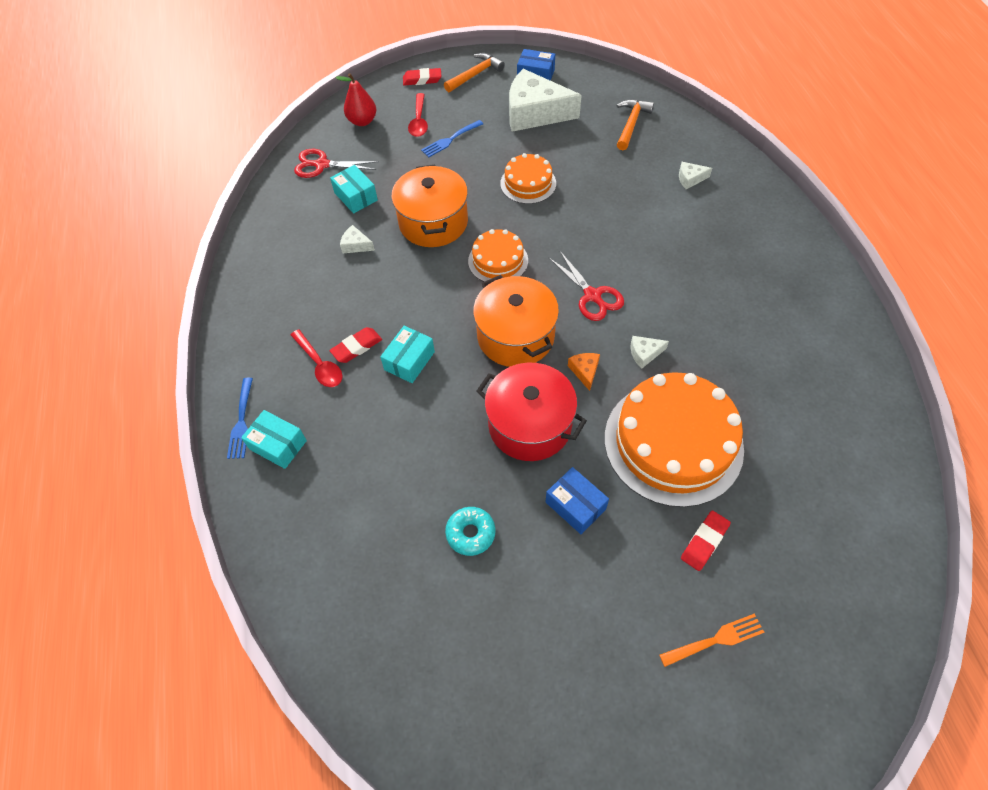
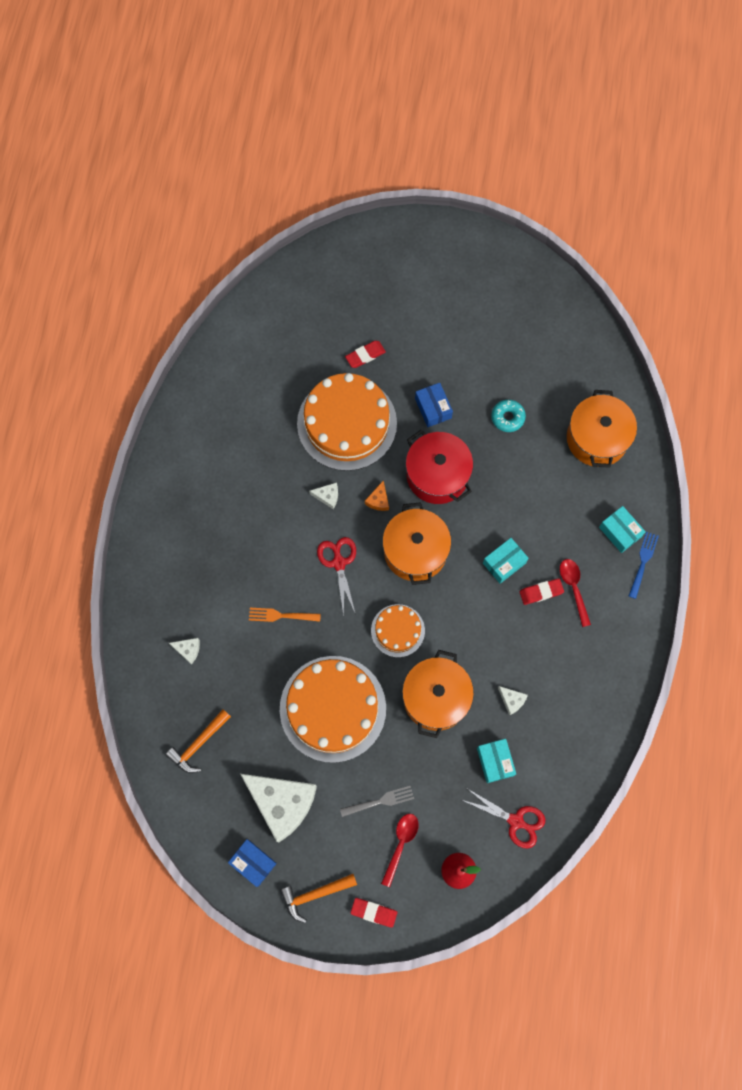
camera: 160 degrees left, 15 degrees up
blue fork [421,120,483,157] -> grey fork [340,786,414,817]
orange cake [500,153,556,204] -> orange cake [280,656,386,763], size x1.94
orange fork [659,614,764,667] -> orange fork moved to [249,608,321,622]
none -> orange pot [567,390,637,468]

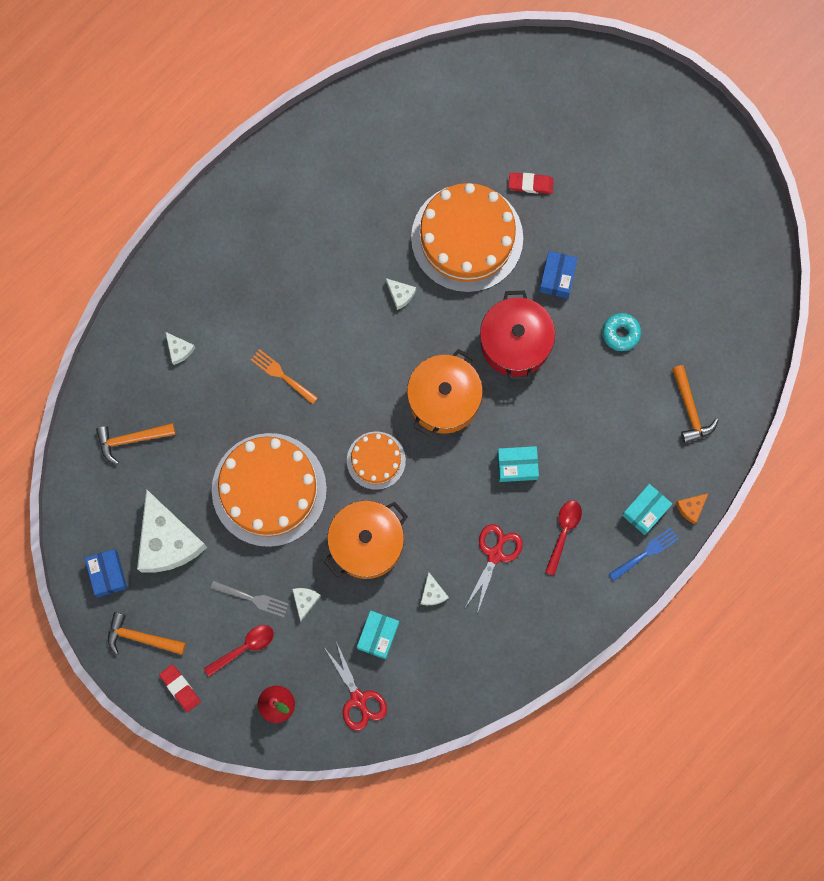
camera: 35 degrees right, 5 degrees up
red scissors [317,537,356,616] -> red scissors moved to [466,524,523,613]
orange cheese [365,481,389,511] -> orange cheese moved to [676,493,709,524]
red eraser [519,578,564,605] -> none
orange pot [567,390,637,468] -> orange hammer [672,365,719,443]
turquoise box [599,506,646,553] -> turquoise box turned 45 degrees clockwise [622,484,672,535]
none -> white cheese [292,588,321,621]

